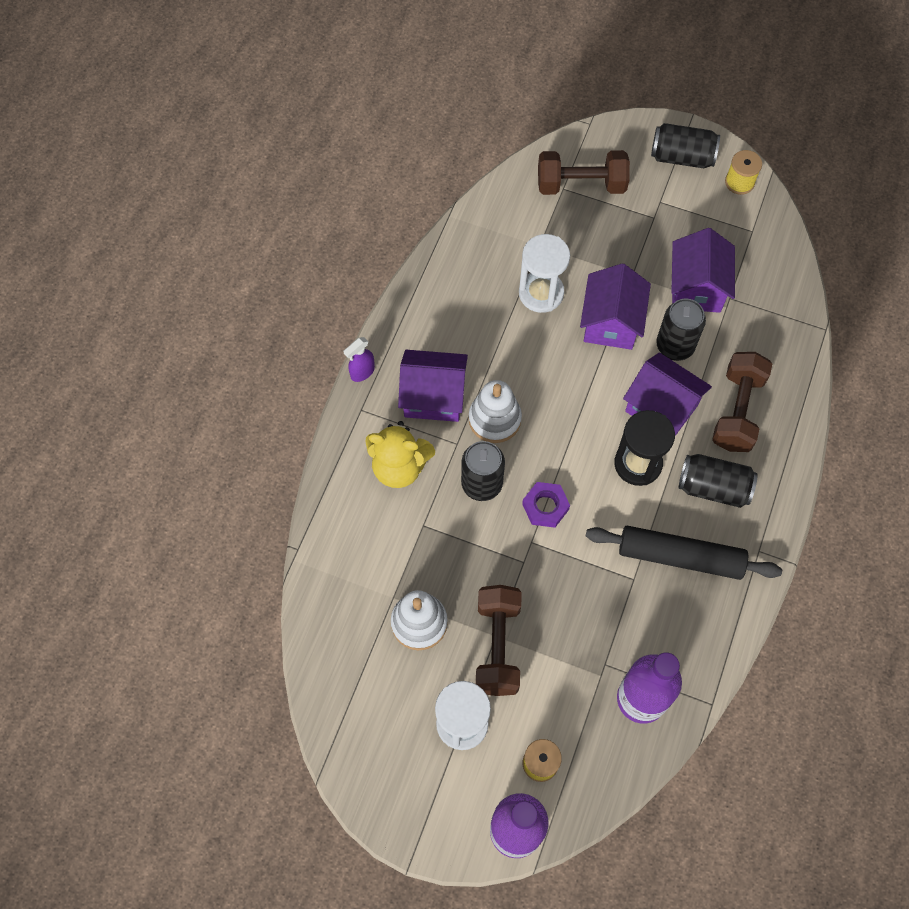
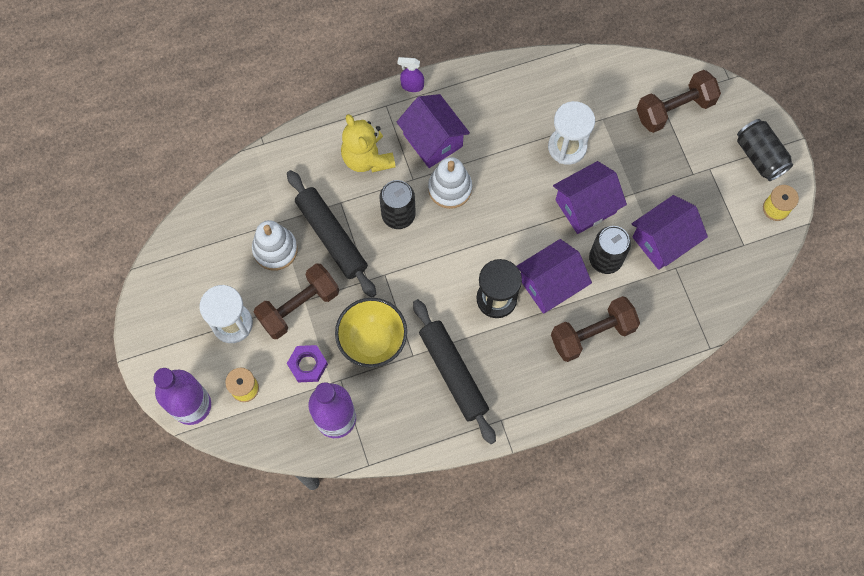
camera: 50 degrees right, 5 degrees up
purple nut [522,482,570,528] -> purple nut moved to [287,345,328,382]
brown dumbbell [538,150,630,195] -> brown dumbbell turned 75 degrees counterclockwise [636,70,721,133]
purple house [623,352,712,436] -> purple house turned 60 degrees clockwise [517,239,592,314]
black can [679,454,758,508] -> none
none -> black rolling pin [287,170,376,297]
none -> yellow bowl [335,298,407,368]

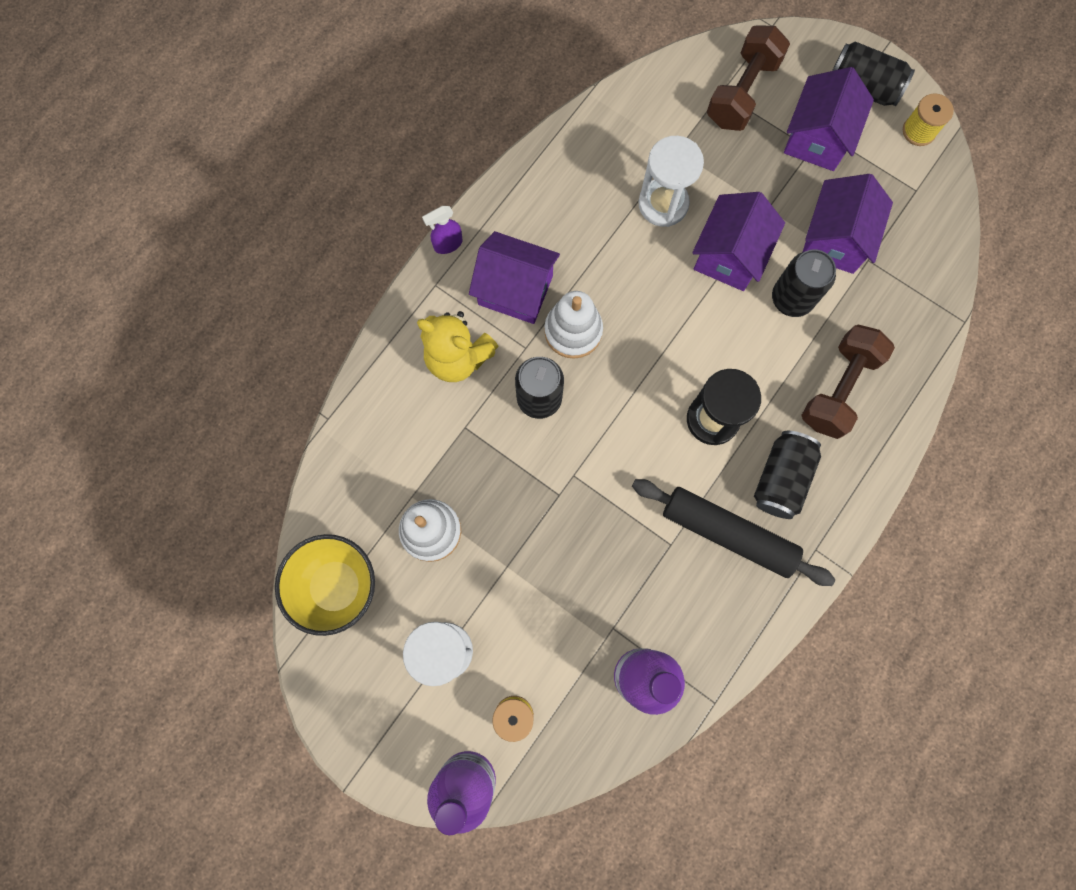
camera: 35 degrees left, 5 degrees up
brown dumbbell [254,263,339,339] -> none
black rolling pin [287,170,376,297] -> none
purple nut [287,345,328,382] -> none
yellow bowl [335,298,407,368] -> yellow bowl moved to [275,534,375,636]
purple house [517,239,592,314] -> purple house moved to [784,67,874,171]
none -> black can [754,431,821,519]

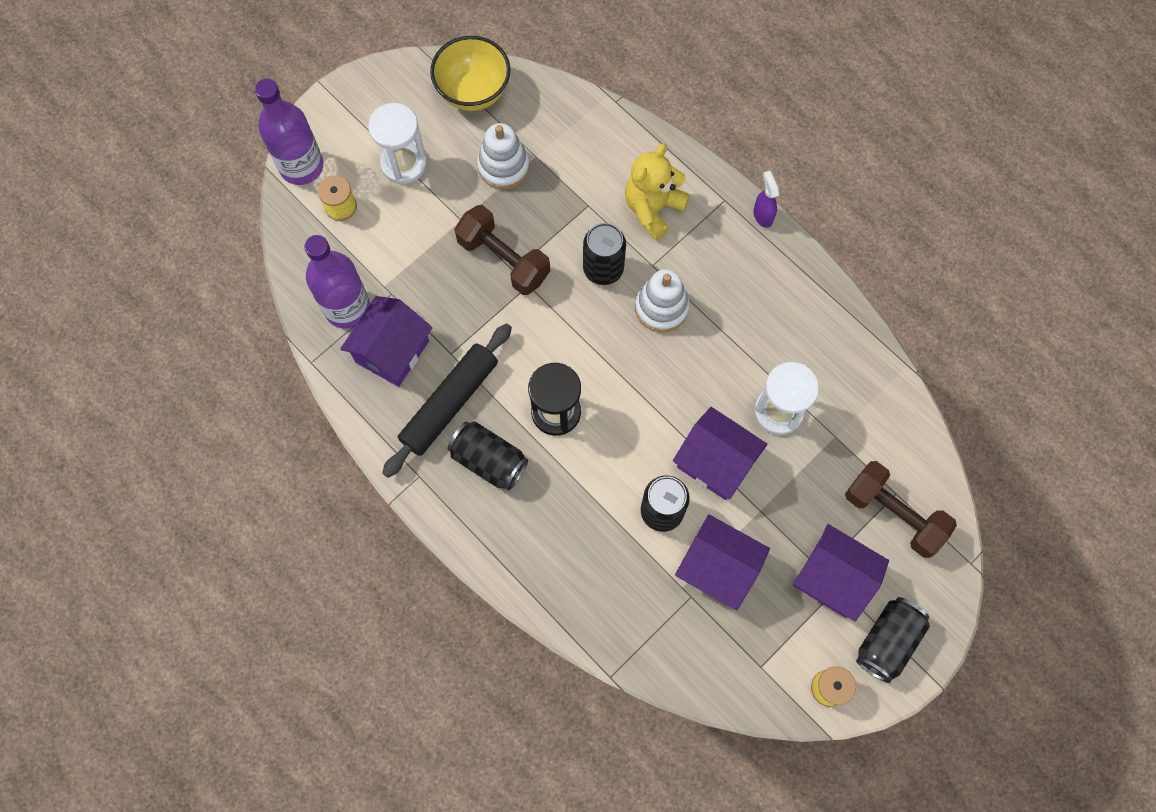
camera: 100 degrees right, 5 degrees down
purple house [469,231,560,324] -> purple house moved to [340,296,433,387]
brown dumbbell [802,325,895,439] -> brown dumbbell moved to [454,205,550,295]

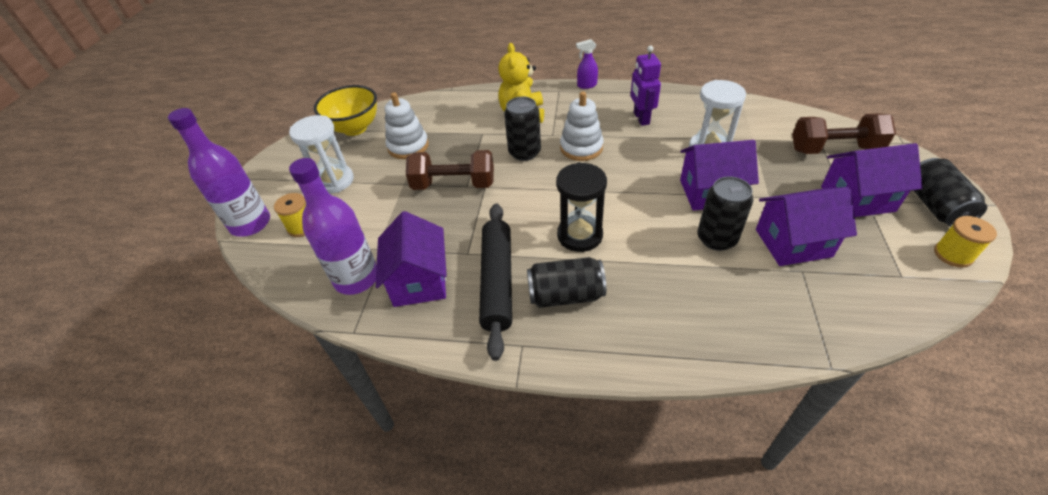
camera: 35 degrees left, 25 degrees down
purple spray bottle [754,171,779,228] -> purple spray bottle turned 45 degrees counterclockwise [576,39,598,89]
none -> purple robot [630,46,661,126]

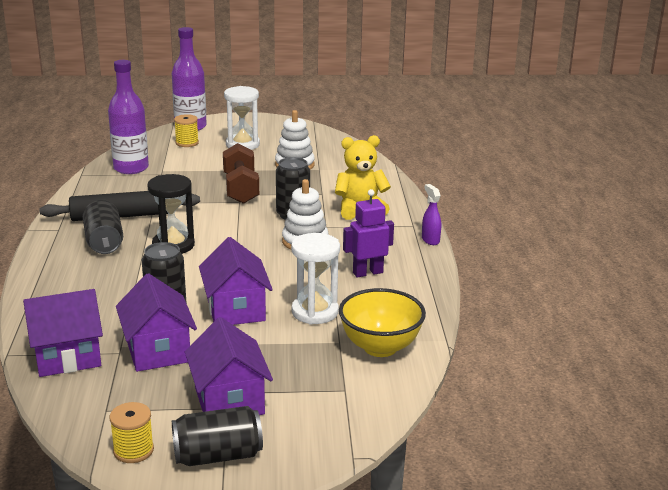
camera: 75 degrees right, 20 degrees down
yellow bowl [314,85,377,136] -> yellow bowl moved to [339,288,426,357]
purple house [376,211,447,307] -> purple house moved to [23,289,103,377]
brown dumbbell [792,113,896,154] -> none

